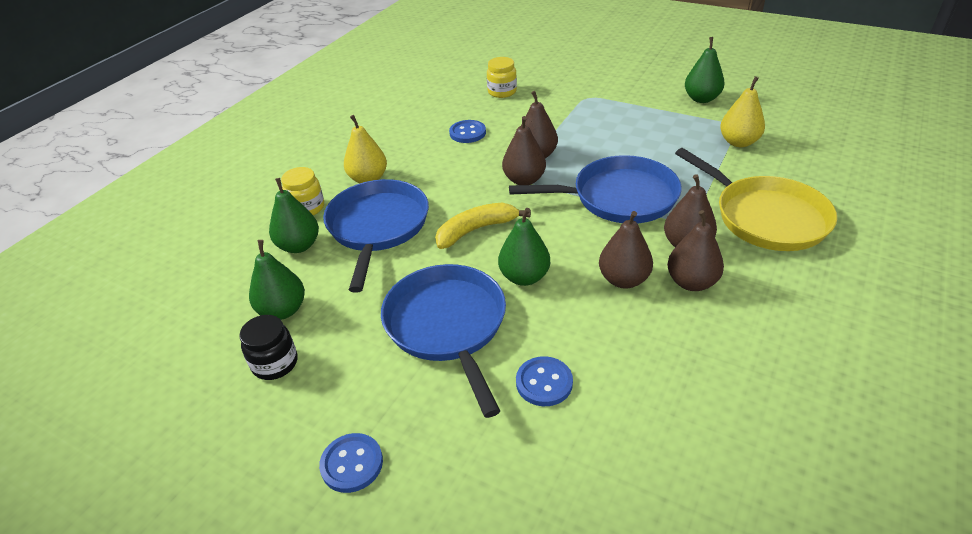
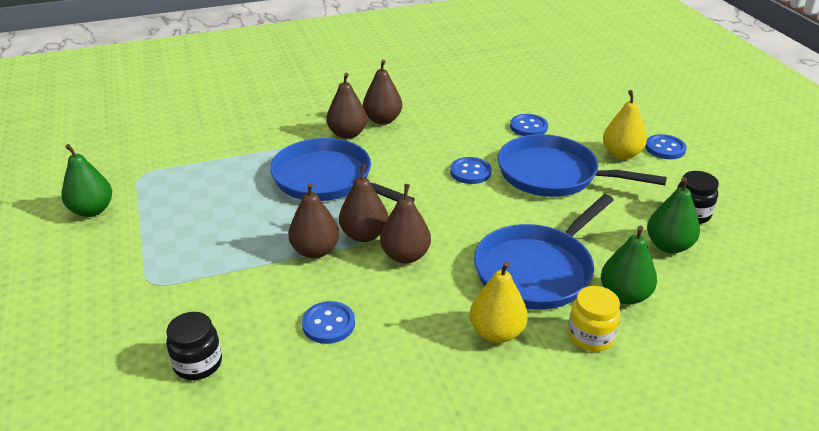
camera: 140 degrees left, 5 degrees down
blue pan [381,264,506,418] -> blue pan turned 90 degrees clockwise [498,134,667,197]
yellow banana [435,203,531,249] -> none
yellow jar [487,57,517,98] -> black jar [166,312,222,380]
green pear [498,208,550,286] -> blue button [450,157,491,184]
brown pear [599,211,653,289] -> brown pear moved to [380,184,431,264]
yellow pan [675,148,837,251] -> none
yellow pear [720,76,765,147] -> yellow pear moved to [603,90,647,160]

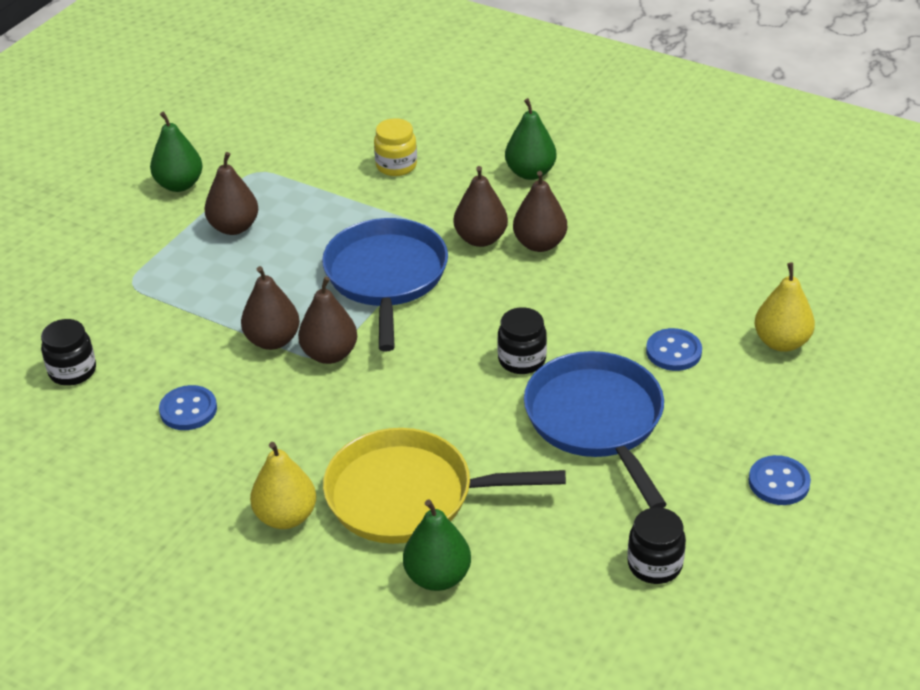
camera: 50 degrees right, 5 degrees up
brown pear [380,184,431,264] -> brown pear moved to [204,152,258,235]
blue button [450,157,491,184] -> black jar [497,307,547,374]
blue pan [474,194,614,310] -> yellow pan [323,428,566,544]
yellow jar [568,286,620,352] -> yellow jar moved to [374,118,417,176]
yellow pear [603,90,647,160] -> yellow pear moved to [755,263,815,352]
green pear [647,177,700,253] -> green pear moved to [505,98,557,180]

